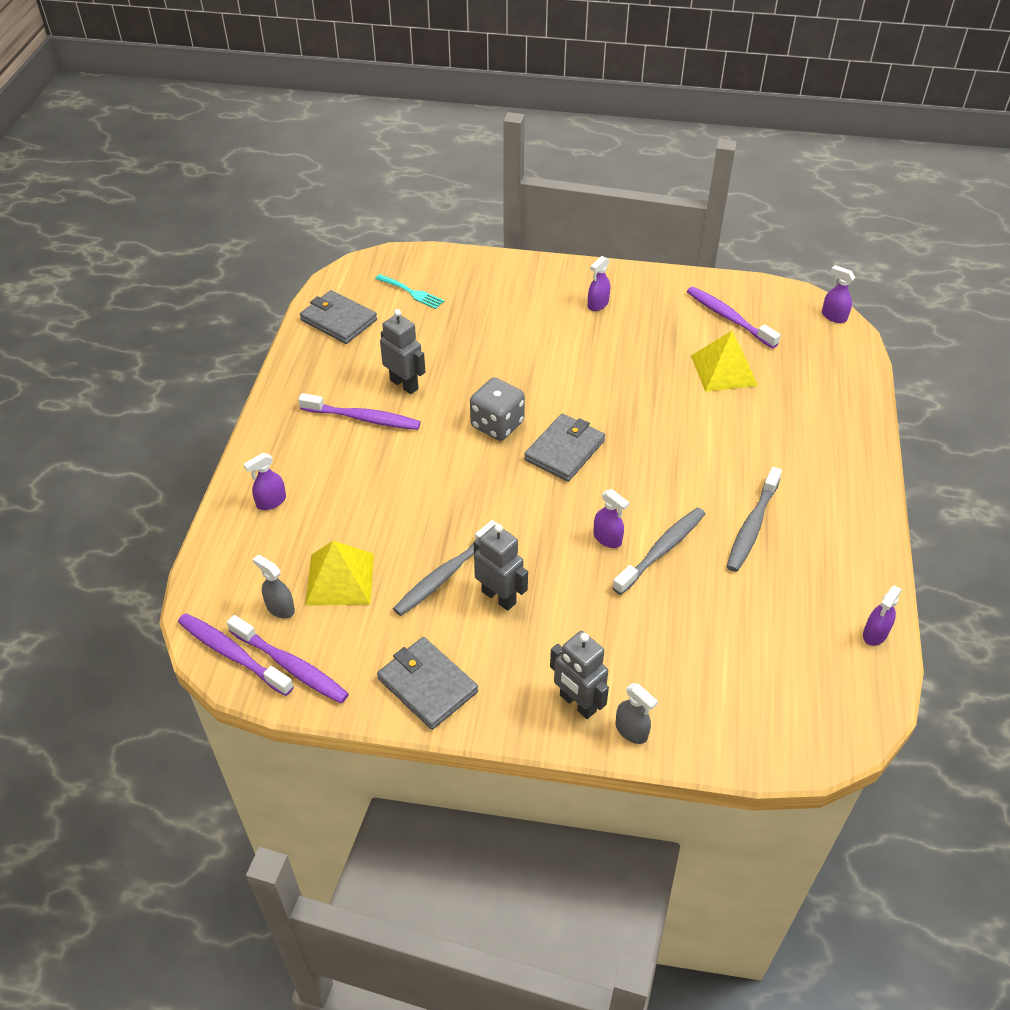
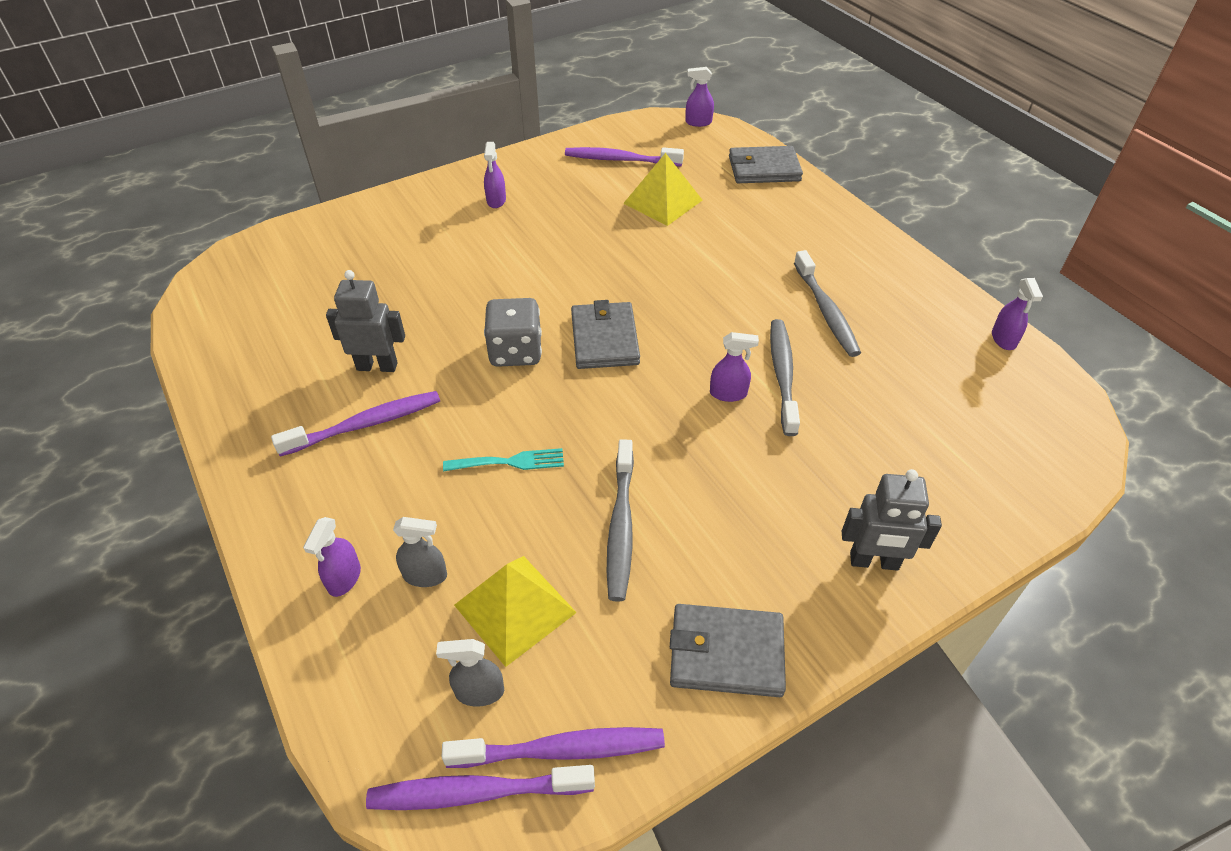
camera: 40 degrees left, 0 degrees up
grey wallet [300,290,377,344] -> grey wallet moved to [729,146,803,183]
turquoise fork [375,274,444,309] -> turquoise fork moved to [443,448,564,472]
grey robot [474,524,528,611] -> none
grey spray bottle [616,683,658,744] -> grey spray bottle moved to [393,517,447,587]

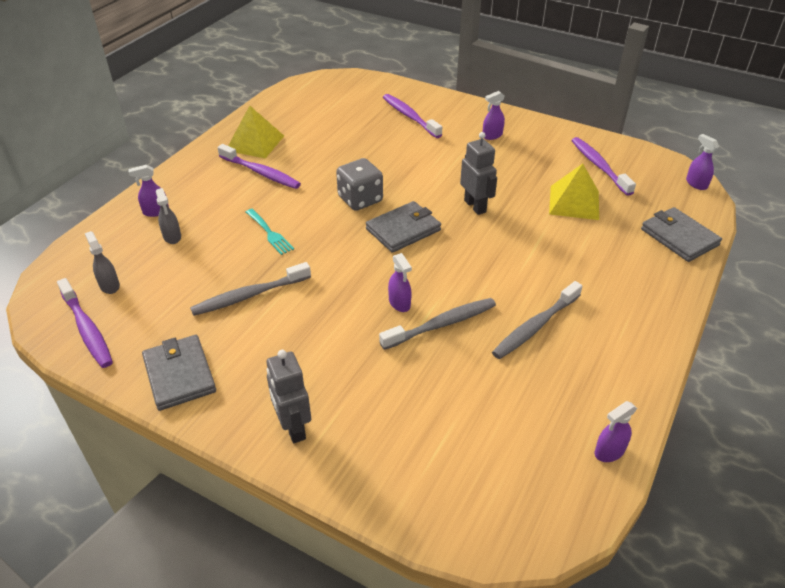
camera: 60 degrees right, 5 degrees down
grey robot [326,270,405,372] -> grey robot moved to [460,132,497,215]
purple toothbrush [366,765,595,810] -> purple toothbrush moved to [383,94,442,138]
yellow pyramid [454,556,577,667] -> yellow pyramid moved to [228,106,284,159]

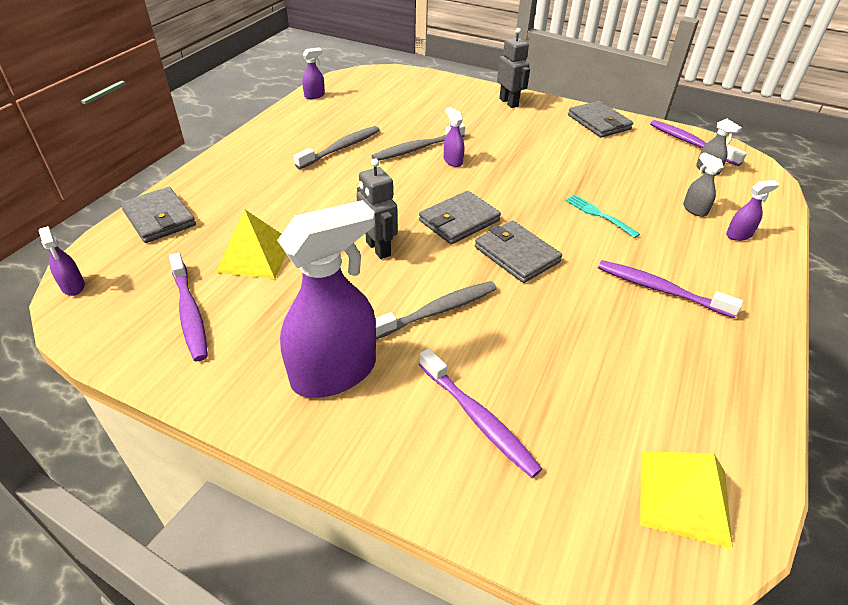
camera: 175 degrees right, 0 degrees up
grey toothbrush [190,262,311,316] -> grey toothbrush moved to [375,281,497,339]
yellow pyramid [228,106,284,159] -> yellow pyramid moved to [640,451,733,549]
grey dice [336,158,383,211] -> grey wallet [475,221,562,283]
purple spray bottle [483,91,505,140] -> purple spray bottle [277,200,376,398], size x2.37

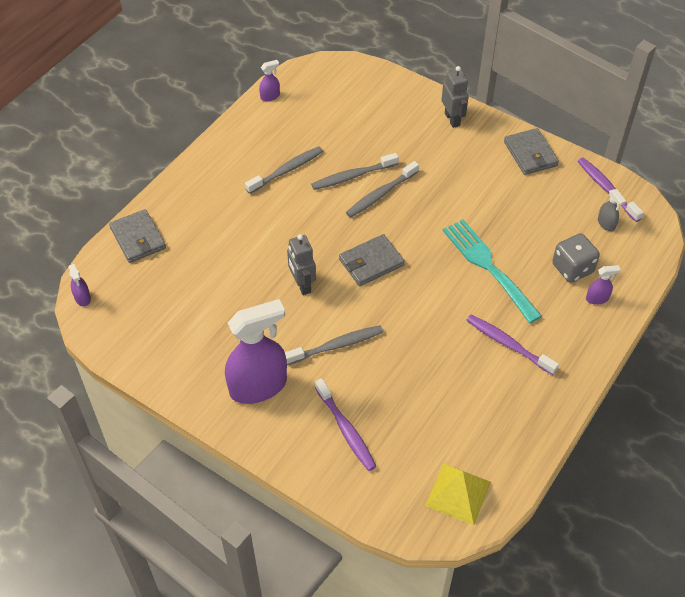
camera: 10 degrees right, 10 degrees up
purple toothbrush [169,253,208,361] -> none
yellow pyramid [215,209,287,279] -> none
purple spray bottle [444,107,464,167] -> grey toothbrush [346,161,419,217]
grey wallet [475,221,562,283] -> none
turquoise fork [565,195,640,238] -> turquoise fork [442,219,542,323], size x2.03
grey spray bottle [683,153,724,217] -> grey dice [552,233,600,283]

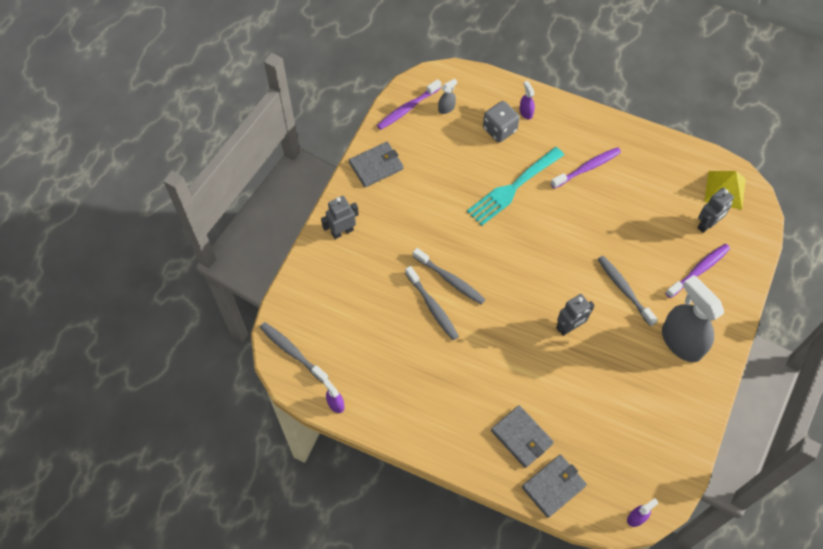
camera: 100 degrees left, 10 degrees up
purple spray bottle [225,299,287,404] -> grey spray bottle [662,275,724,362]
grey toothbrush [245,146,323,194] -> grey toothbrush moved to [260,322,329,383]
grey wallet [339,234,405,286] -> grey wallet moved to [491,405,554,468]
purple toothbrush [466,315,559,375] -> purple toothbrush turned 150 degrees counterclockwise [551,147,621,189]
none -> grey robot [697,188,734,233]

